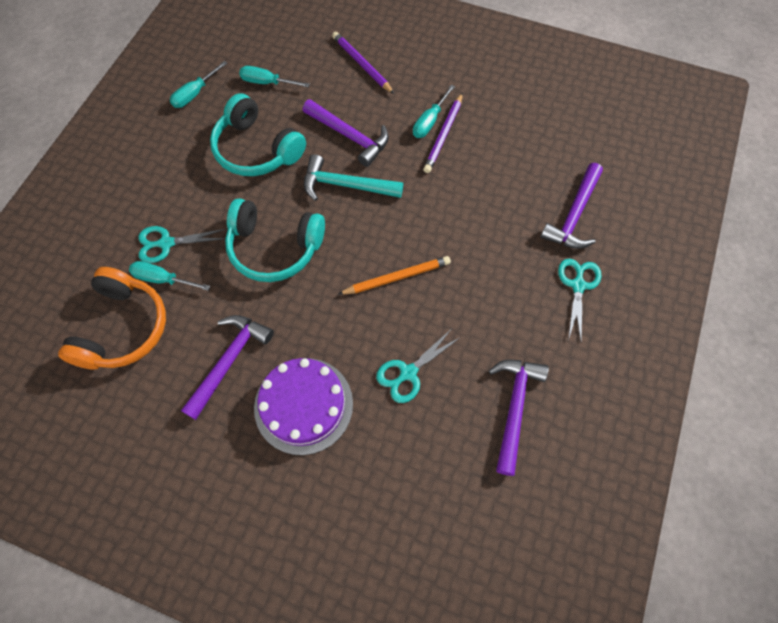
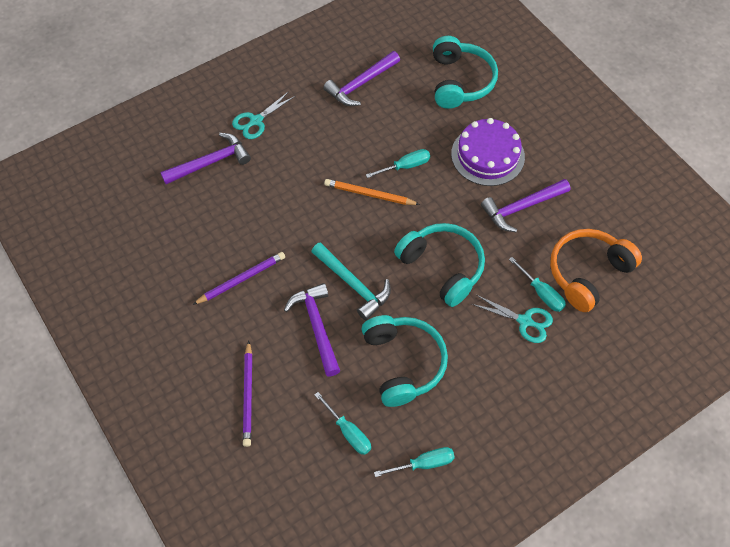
camera: 145 degrees left, 5 degrees down
turquoise scissors [376,330,461,403] -> none
turquoise screwdriver [413,85,455,138] -> turquoise screwdriver moved to [366,149,430,178]
none -> turquoise headphones [433,36,498,109]

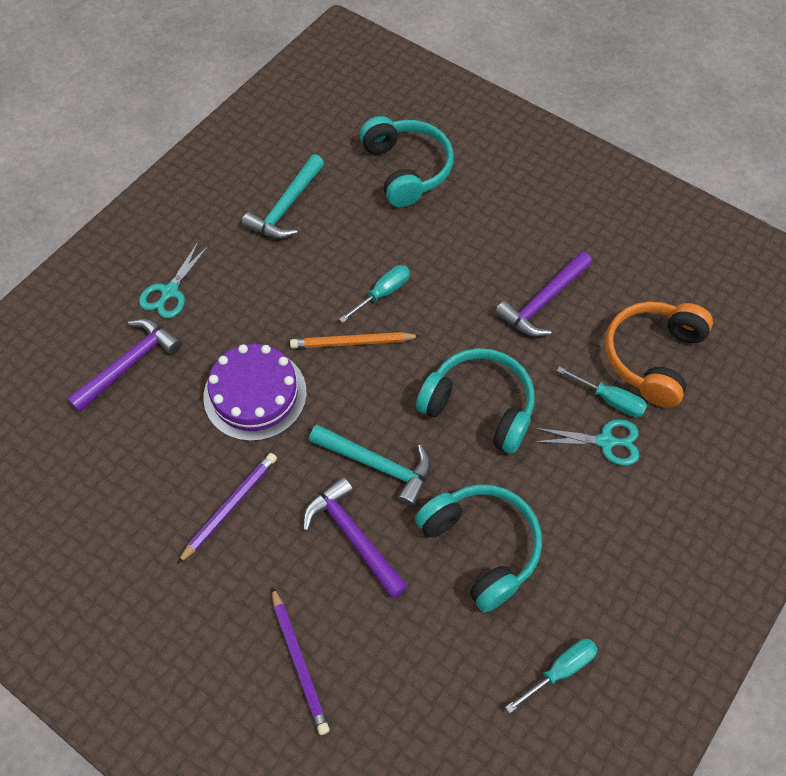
camera: 20 degrees left, 0 degrees up
turquoise screwdriver [315,392,371,455] -> none
purple hammer [323,51,400,106] -> turquoise hammer [242,154,325,239]
purple cake [451,118,525,186] -> purple cake moved to [203,344,307,441]

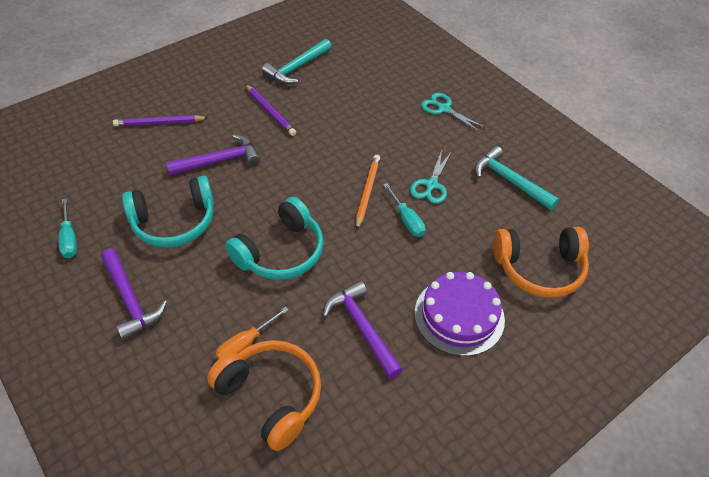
camera: 105 degrees right, 10 degrees down
purple hammer [67,319,182,412] -> purple hammer moved to [101,249,167,340]
purple cake [203,344,307,441] -> purple cake moved to [415,272,505,356]
turquoise hammer [309,424,431,507] -> turquoise hammer moved to [262,39,332,84]
turquoise headphones [360,116,454,207] -> orange headphones [493,227,589,298]
turquoise scissors [534,419,639,465] -> turquoise scissors moved to [410,150,451,204]
turquoise screwdriver [557,366,647,417] -> orange screwdriver [216,306,289,360]

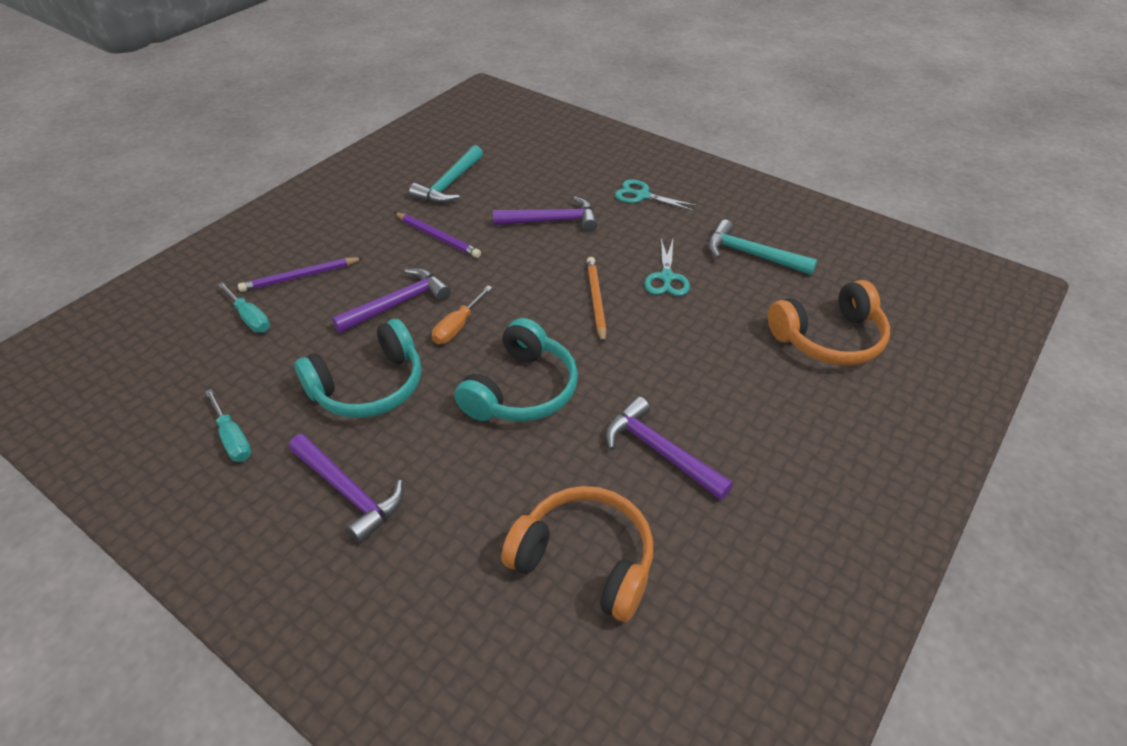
camera: 15 degrees left, 5 degrees down
orange screwdriver [216,306,289,360] -> orange screwdriver moved to [432,286,492,344]
turquoise screwdriver [383,183,426,237] -> turquoise screwdriver moved to [218,282,270,333]
purple cake [415,272,505,356] -> none
none -> purple hammer [493,196,598,232]

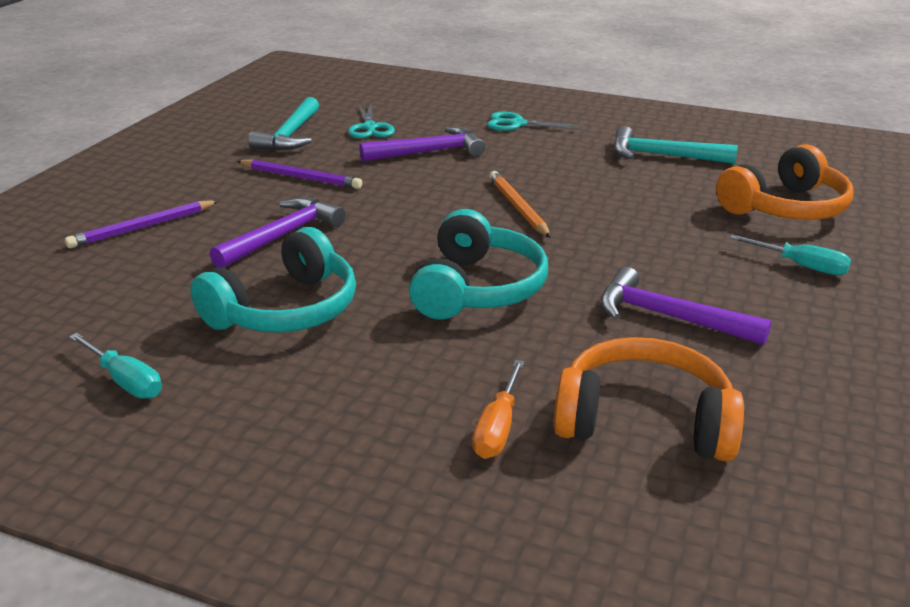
camera: 15 degrees left, 15 degrees down
turquoise screwdriver [218,282,270,333] -> turquoise screwdriver moved to [730,235,851,275]
purple hammer [289,434,404,544] -> none
orange screwdriver [432,286,492,344] -> orange screwdriver moved to [472,360,524,459]
turquoise scissors [644,239,690,296] -> turquoise scissors moved to [348,103,395,139]

